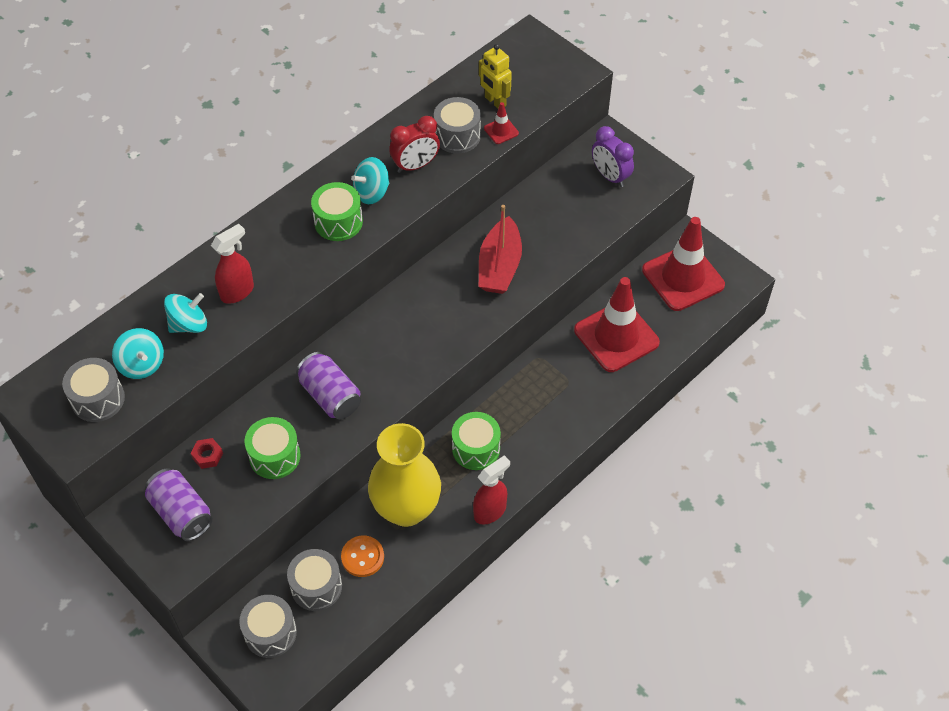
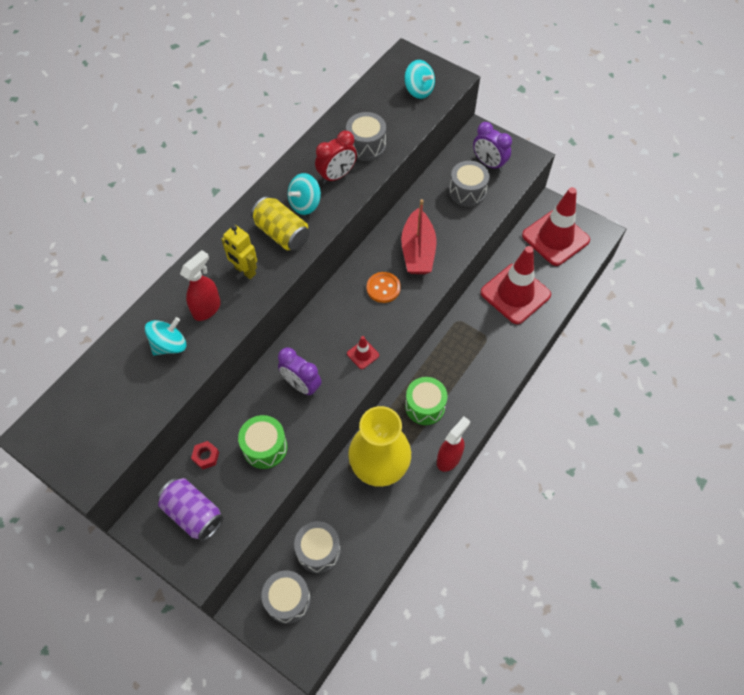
camera: 10 degrees left, 5 degrees up
grey drum [62,358,125,422] -> grey drum moved to [449,161,490,207]
turquoise spinning top [112,328,164,379] -> turquoise spinning top moved to [404,60,435,99]
purple can [296,352,361,419] -> purple clock [278,347,322,396]
green drum [311,182,363,241] -> yellow can [251,196,310,251]
orange button [341,536,384,577] -> orange button moved to [367,272,401,303]
yellow robot [479,44,512,108] -> yellow robot moved to [221,225,257,279]
red traffic cone [484,102,519,144] -> red traffic cone moved to [347,336,379,369]

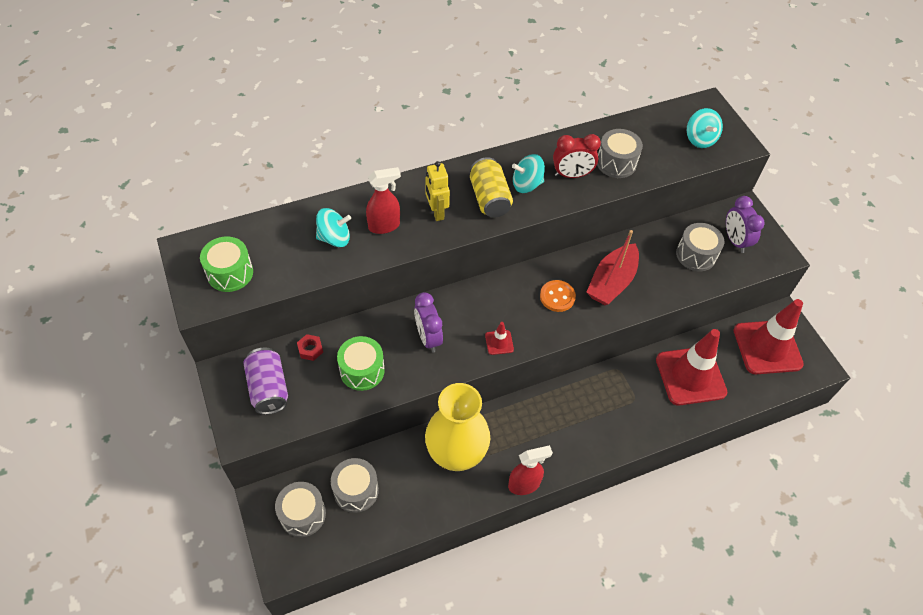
camera: 30 degrees right, 5 degrees down
green drum [405,377,447,425] -> green drum moved to [200,236,253,292]

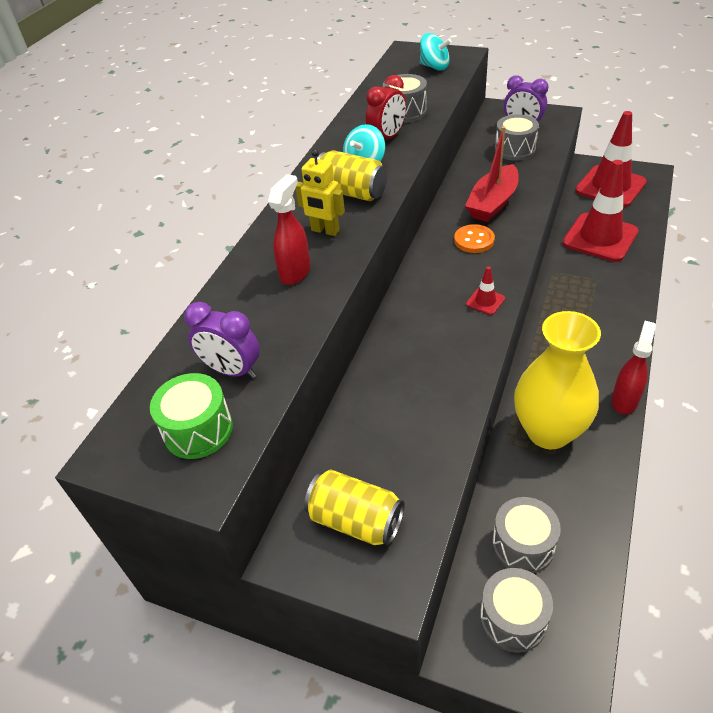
camera: 40 degrees left, 10 degrees down
purple can [244,348,288,415] -> yellow can [304,470,405,546]
red nut [297,334,323,361] -> none
turquoise spinning top [316,208,351,247] -> none
green drum [337,336,385,391] -> none
purple clock [414,292,443,352] -> purple clock moved to [184,302,260,378]
red boat [587,230,639,305] -> red boat turned 45 degrees clockwise [465,126,519,222]

